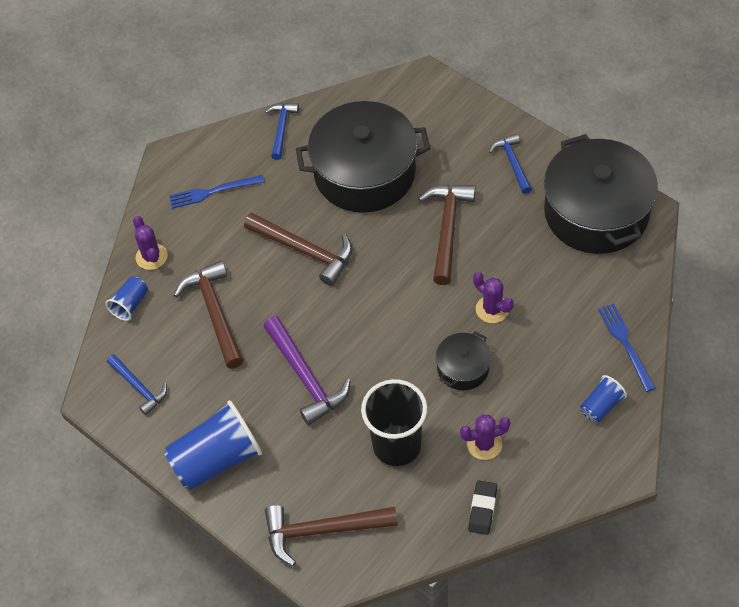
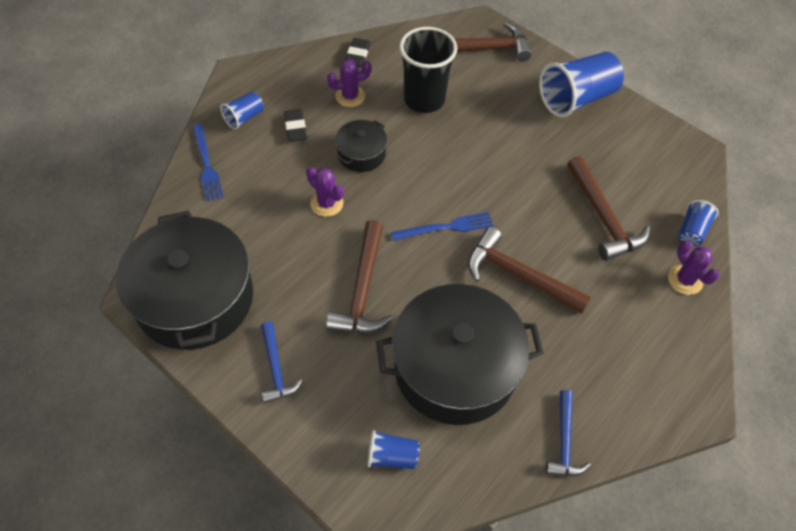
camera: 175 degrees right, 0 degrees up
blue hammer [107,355,167,415] -> none
blue fork [169,175,264,209] -> blue fork moved to [391,212,494,241]
purple hammer [263,316,351,425] -> none
none -> black eraser [284,109,307,141]
none -> blue cup [367,430,420,469]

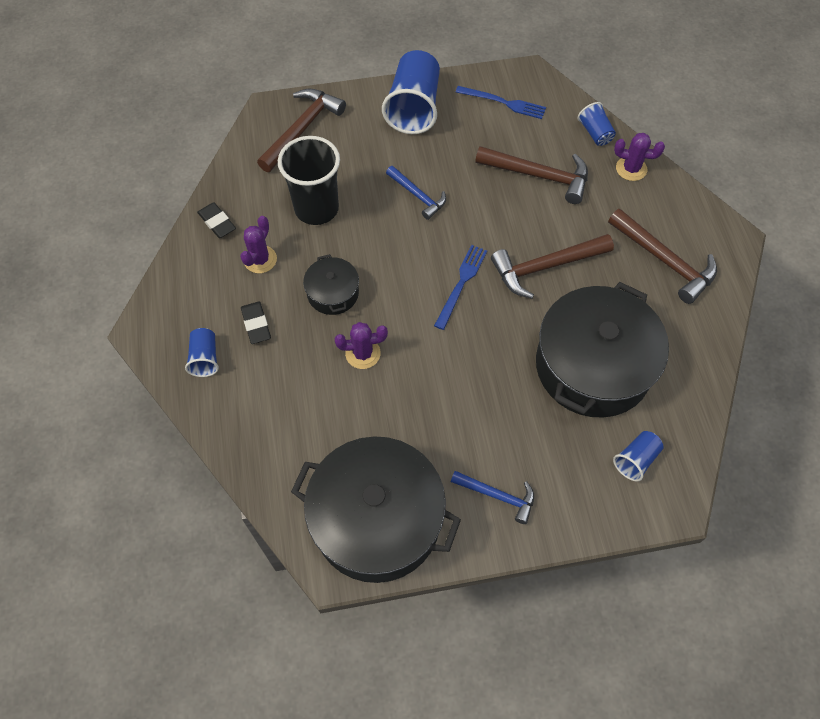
camera: 50 degrees left, 5 degrees up
blue fork [192,124,224,201] -> blue fork moved to [456,86,546,119]
black eraser [284,109,307,141] -> black eraser turned 45 degrees clockwise [241,301,271,344]
brown hammer [326,220,393,333] -> brown hammer moved to [608,209,717,304]
blue hammer [546,390,591,476] -> blue hammer moved to [386,166,446,220]

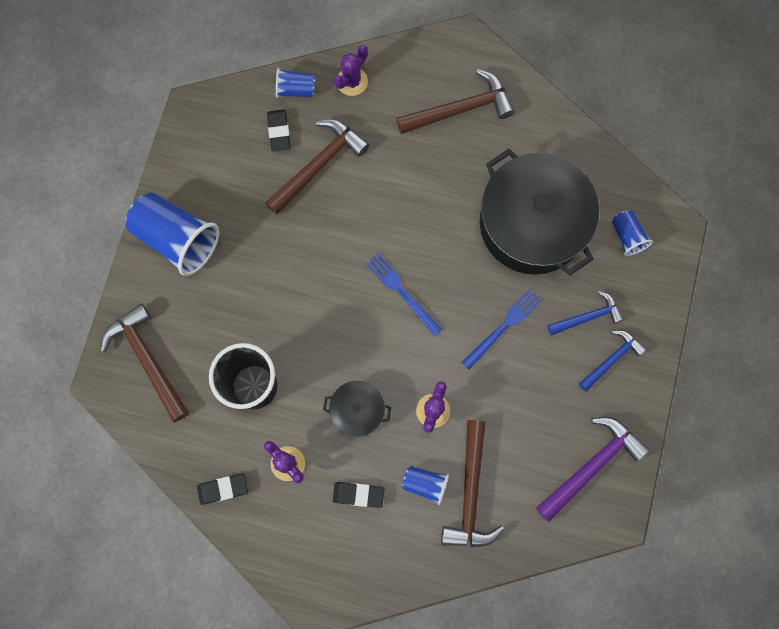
camera: 65 degrees left, 15 degrees up
blue cup [185,328,219,377] -> blue cup moved to [402,466,449,505]
black pot [291,436,461,583] -> purple hammer [536,417,649,522]
blue hammer [386,166,446,220] -> blue hammer moved to [547,291,624,335]
blue fork [456,86,546,119] -> blue fork moved to [461,289,541,370]
brown hammer [491,234,614,299] -> brown hammer moved to [441,420,505,547]
none -> black eraser [267,109,290,151]

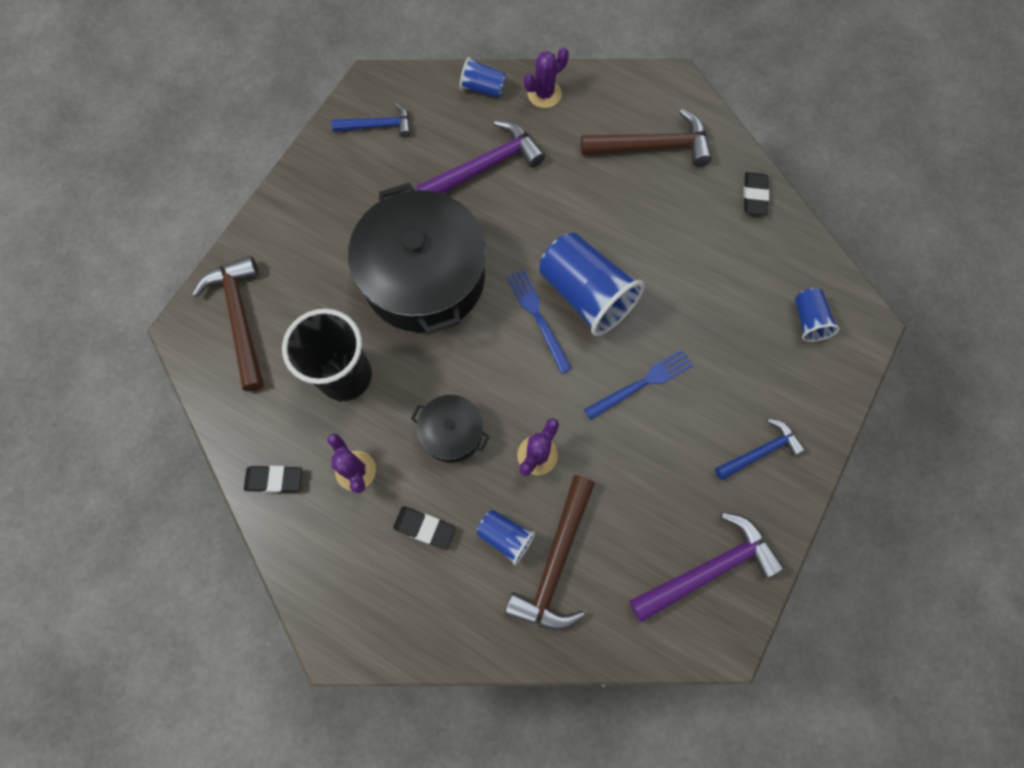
camera: 15 degrees right, 5 degrees down
blue cup [126,193,219,276] -> blue cup moved to [539,232,645,336]
brown hammer [265,119,370,215] -> purple hammer [416,120,545,194]
black eraser [267,109,290,151] -> black eraser moved to [744,172,769,215]
black pot [480,149,599,275] -> black pot moved to [348,183,486,334]
blue hammer [547,291,624,335] -> blue hammer moved to [331,103,411,138]

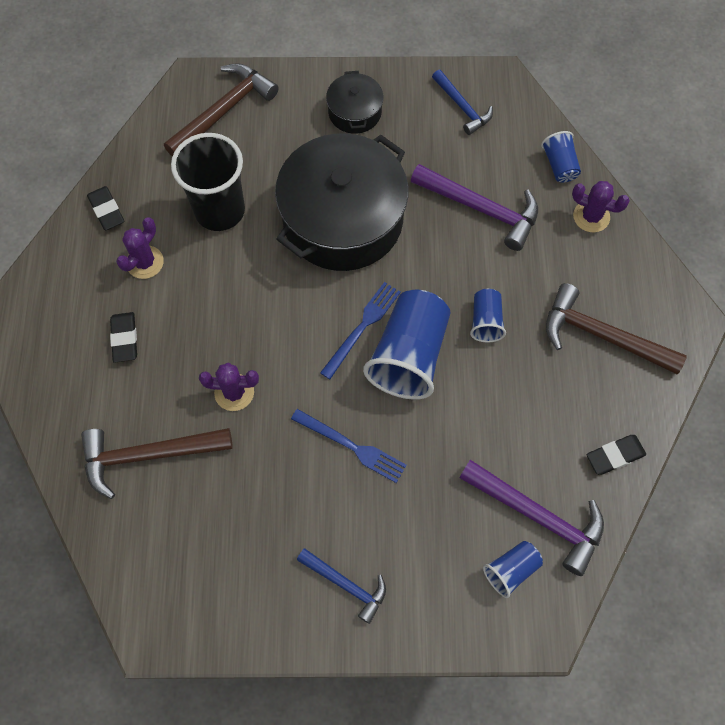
camera: 60 degrees right, 5 degrees down
black pot [411,395,490,463] -> black pot moved to [326,71,383,134]
blue cup [477,510,535,565] -> blue cup moved to [470,289,506,342]
brown hammer [581,109,712,167] -> brown hammer turned 150 degrees clockwise [546,283,687,374]
purple hammer [630,512,784,623] -> purple hammer moved to [460,460,604,576]

